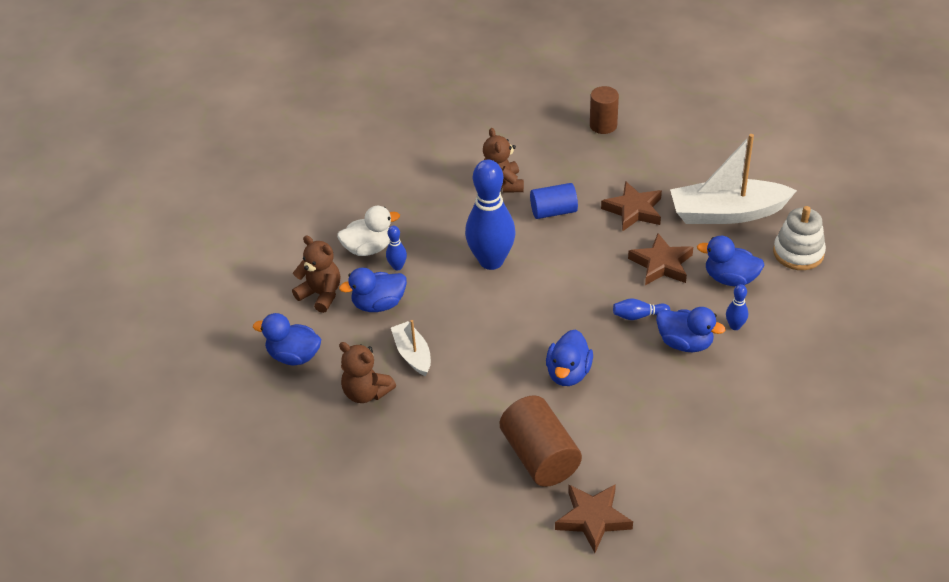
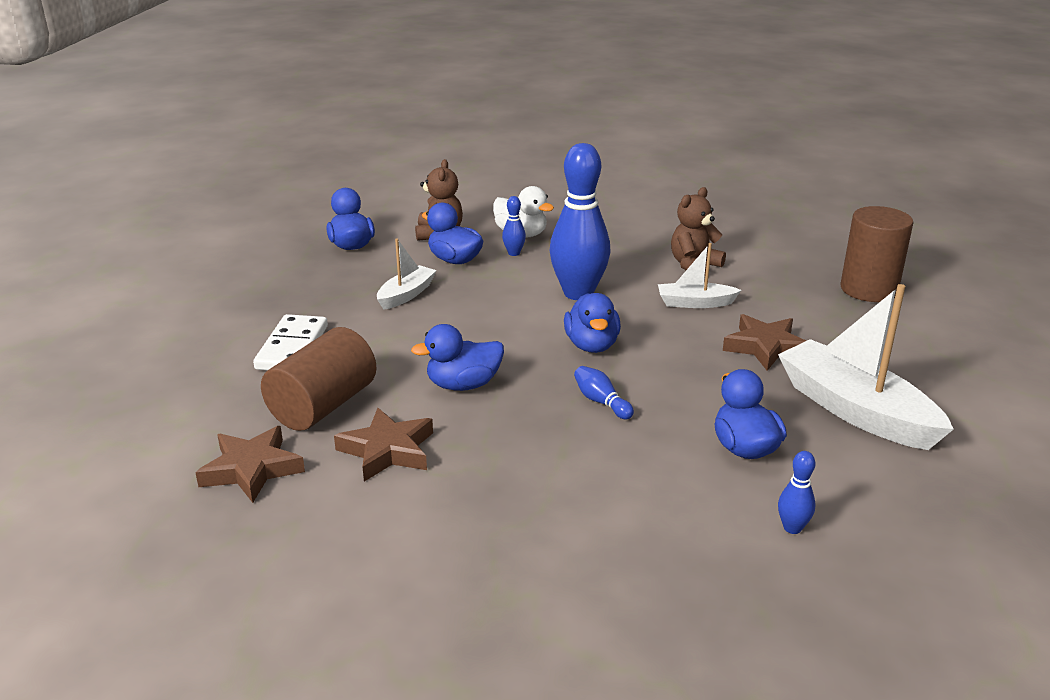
camera: 55 degrees right, 15 degrees down
brown teddy bear [339,342,396,403] -> none
blue cylinder [530,183,578,219] -> white boat [658,243,741,308]
brown cylinder [590,86,619,134] -> brown cylinder [840,206,914,302], size x1.53
brown star [628,233,693,285] -> brown star moved to [334,408,433,482]
blue duck [656,307,726,352] -> blue duck moved to [564,293,621,353]
blue bowling pin [726,284,748,330] -> blue bowling pin moved to [778,451,816,534]
white stacking toy [773,206,826,270] -> none
none -> white domino [253,314,328,370]

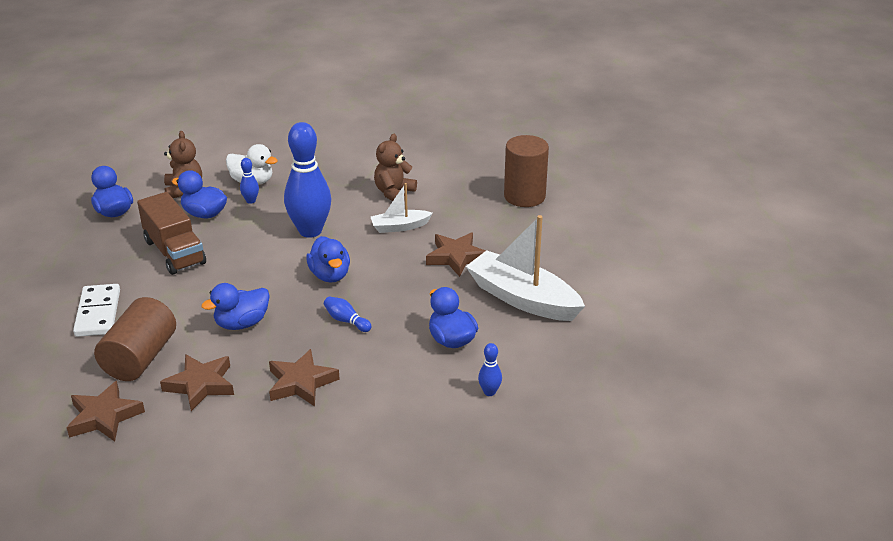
camera: 15 degrees left, 5 degrees up
white boat [377,238,437,310] -> brown truck [137,192,206,275]
none -> brown star [269,349,340,407]

